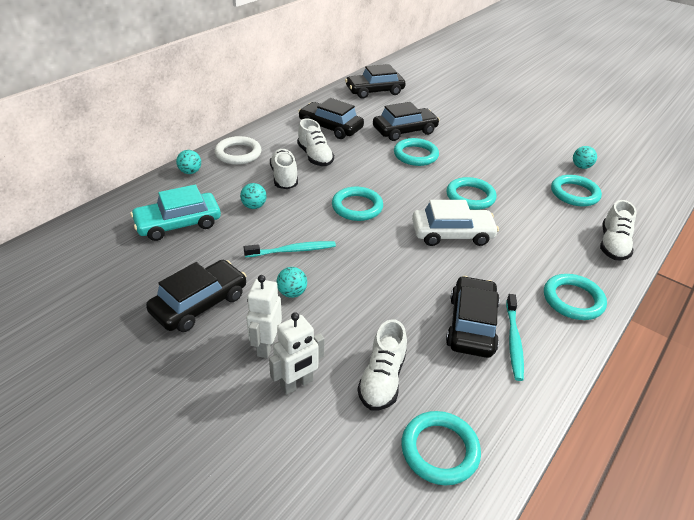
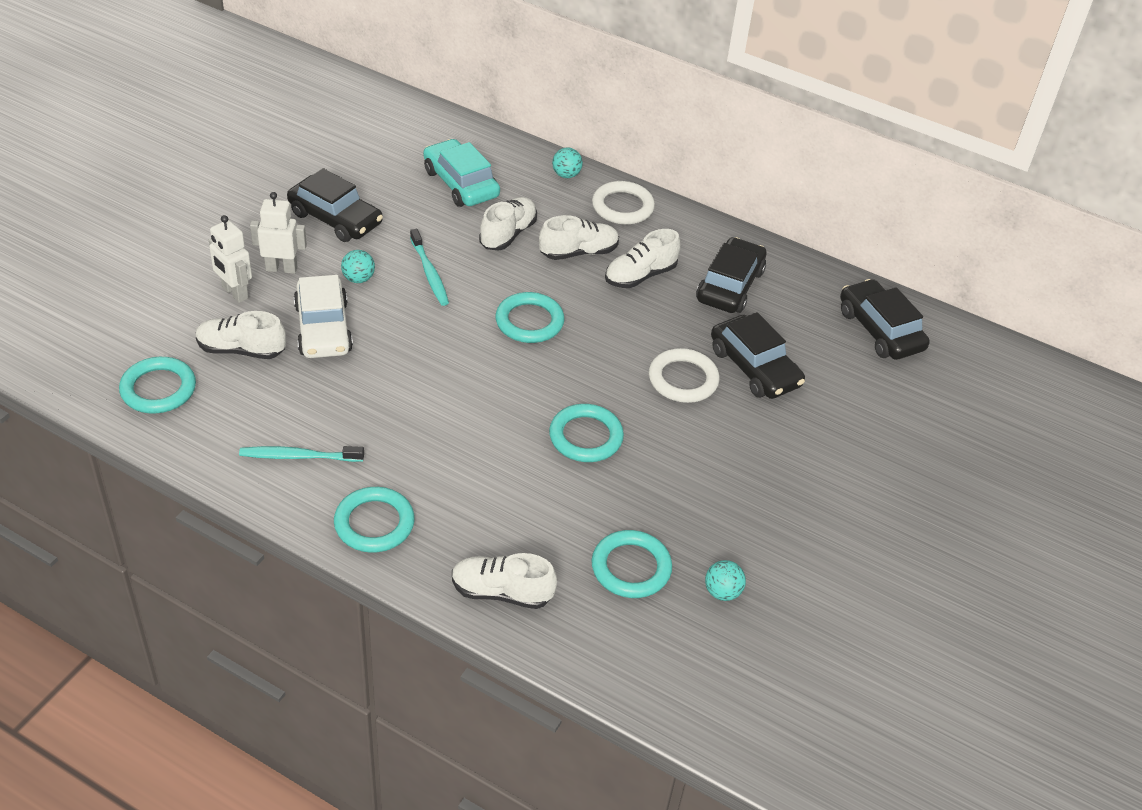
camera: 80 degrees right, 5 degrees up
turquoise ball [240,183,267,209] -> white shoe [479,197,537,250]
turquoise ring [394,138,439,166] -> white ring [649,348,720,403]
white car [412,200,499,246] -> white car moved to [294,275,353,358]
black car [446,276,500,358] -> none

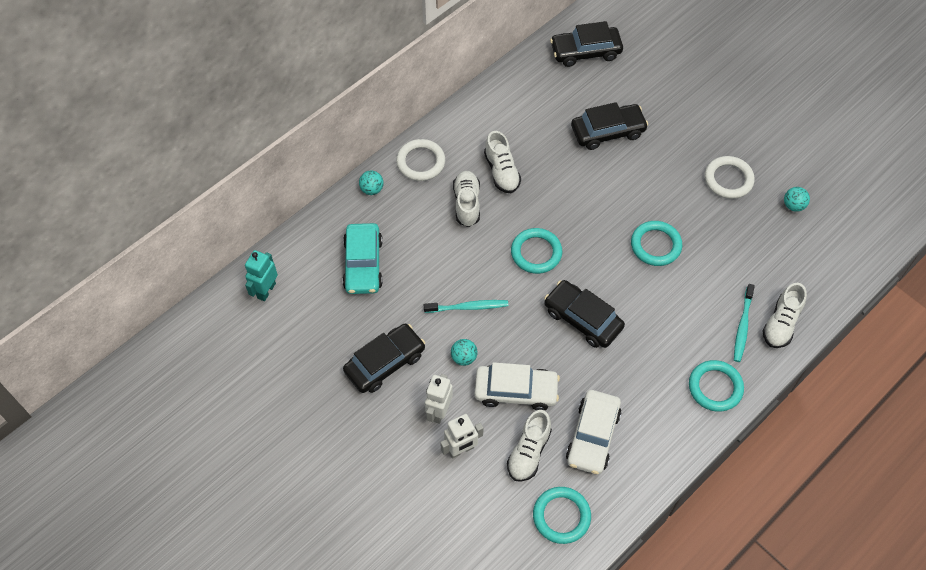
camera: 70 degrees left, 15 degrees up
turquoise toothbrush [239,446,364,462] -> turquoise toothbrush moved to [734,284,755,362]
turquoise car [423,139,500,207] -> turquoise car turned 75 degrees counterclockwise [342,223,383,294]
white shoe [479,197,537,250] -> none
turquoise ring [591,530,672,598] -> none
white ring [649,348,720,403] -> white ring moved to [705,156,754,199]
black car [696,237,767,313] -> black car moved to [544,280,625,348]
none -> turquoise robot [245,250,278,301]
none -> white car [566,390,621,475]

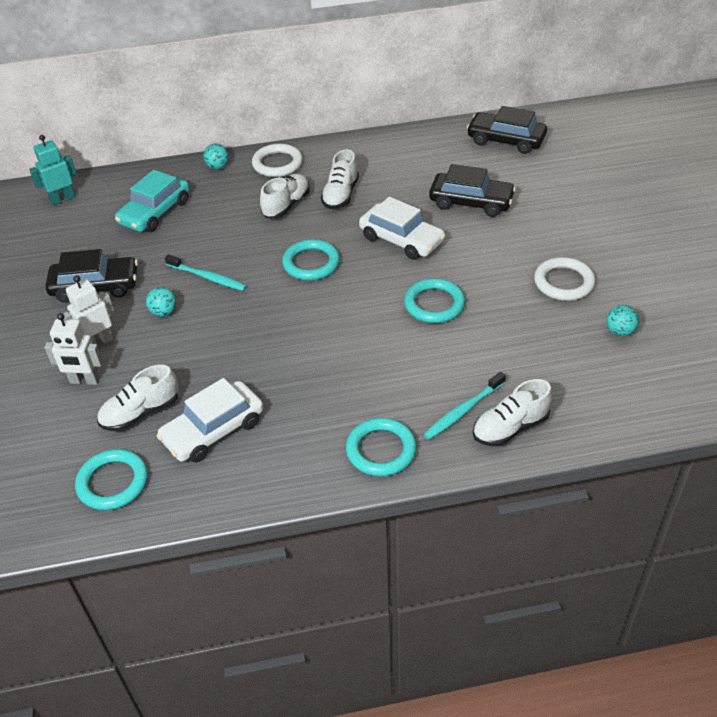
camera: 35 degrees right, 15 degrees down
white car [474,362,560,410] -> white car moved to [359,197,446,260]
black car [544,280,625,348] -> none

